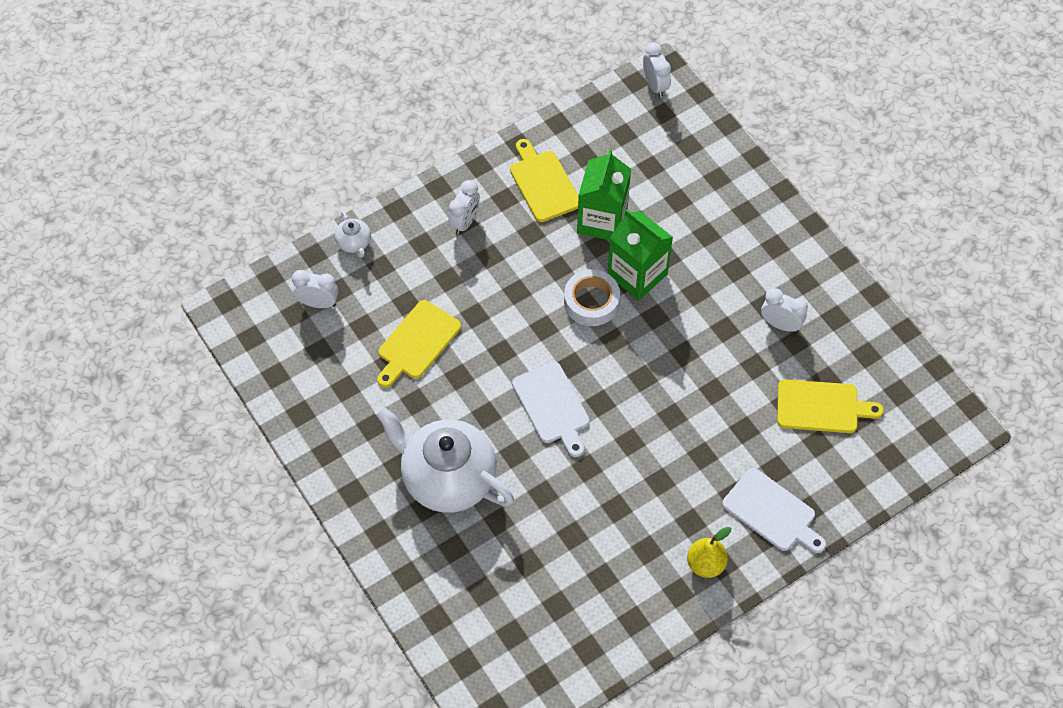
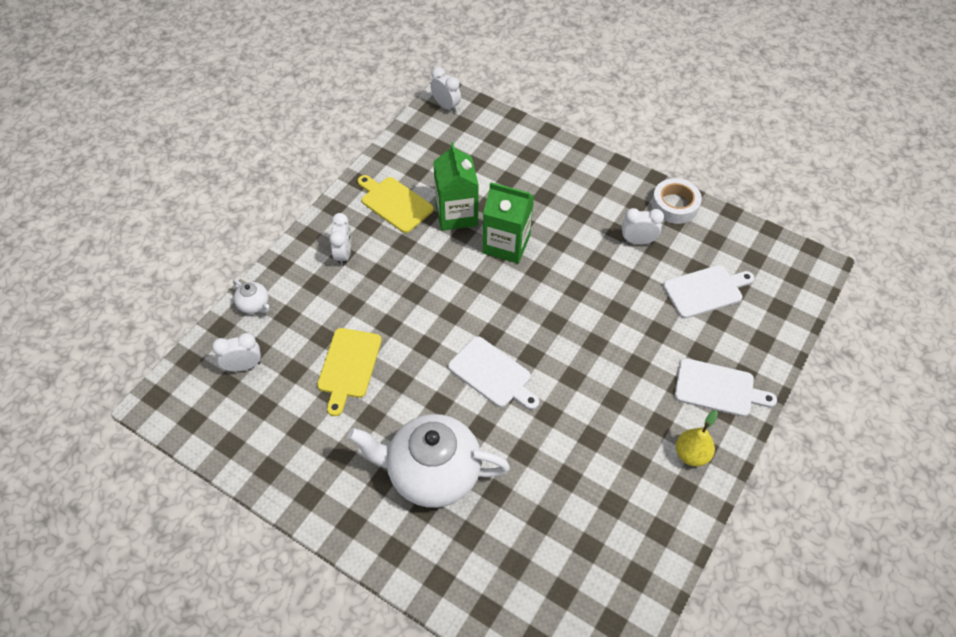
camera: 25 degrees left, 5 degrees down
white tape [564,269,620,326] -> white tape moved to [651,178,702,224]
yellow cutting board [777,379,884,433] -> white cutting board [663,265,755,318]

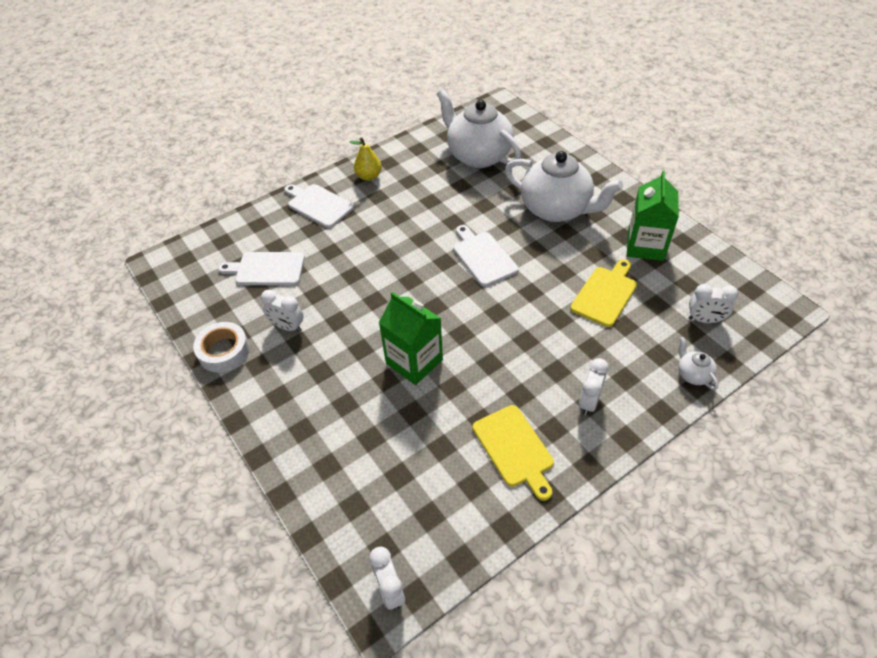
camera: 155 degrees left, 5 degrees down
green carton [433,142,479,231] -> green carton moved to [627,171,679,261]
none -> white teapot [437,89,521,168]

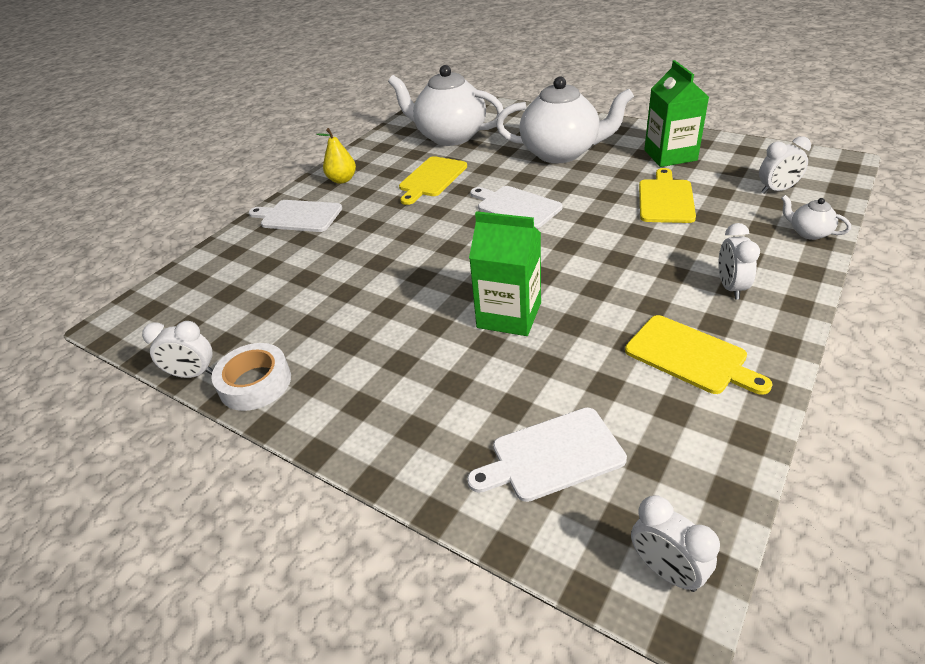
camera: 20 degrees left, 10 degrees down
white cutting board [218,252,305,285] -> white cutting board moved to [467,408,627,502]
white clock [261,290,304,332] -> white clock moved to [142,321,213,378]
none -> yellow cutting board [399,156,467,205]

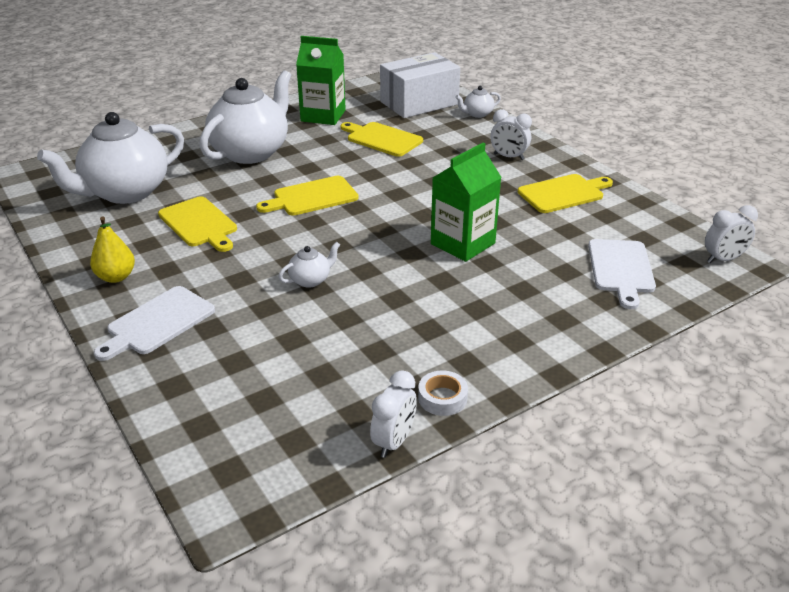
camera: 70 degrees left, 5 degrees down
white tape [211,343,291,411] -> white tape [418,370,468,416], size x0.65
white cutting board [470,186,563,229] -> yellow cutting board [256,176,359,216]
white clock [759,136,811,194] -> white box [380,52,460,118]
none -> white teapot [279,242,340,288]

